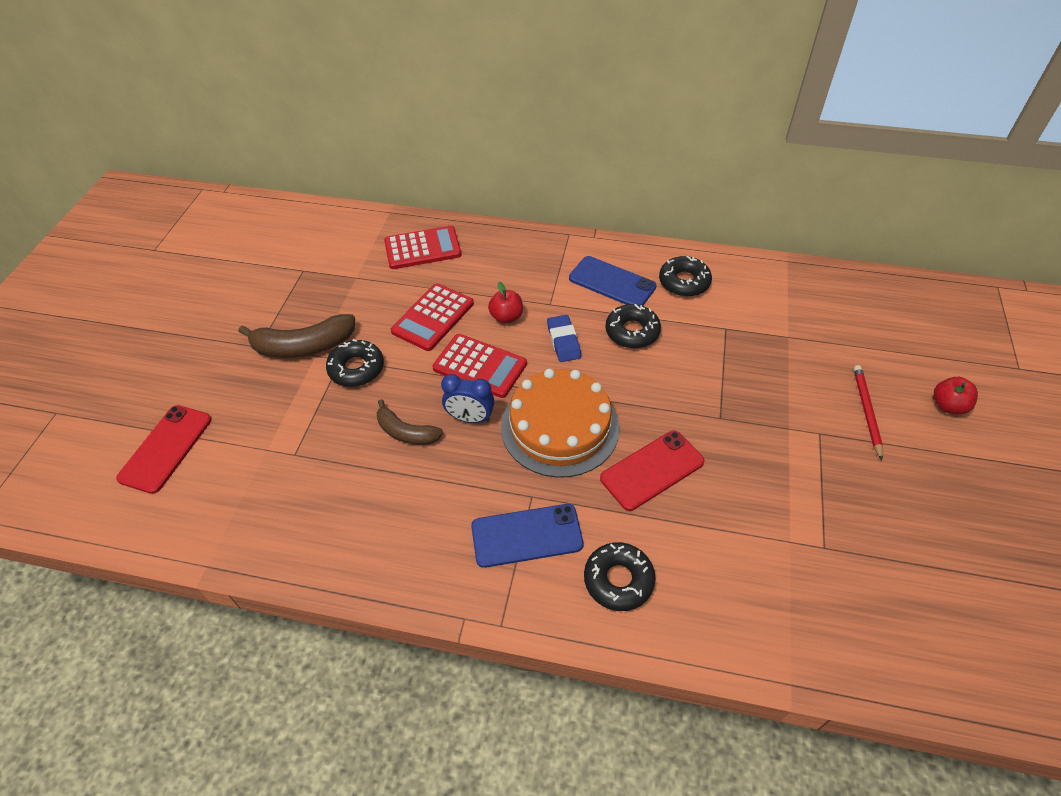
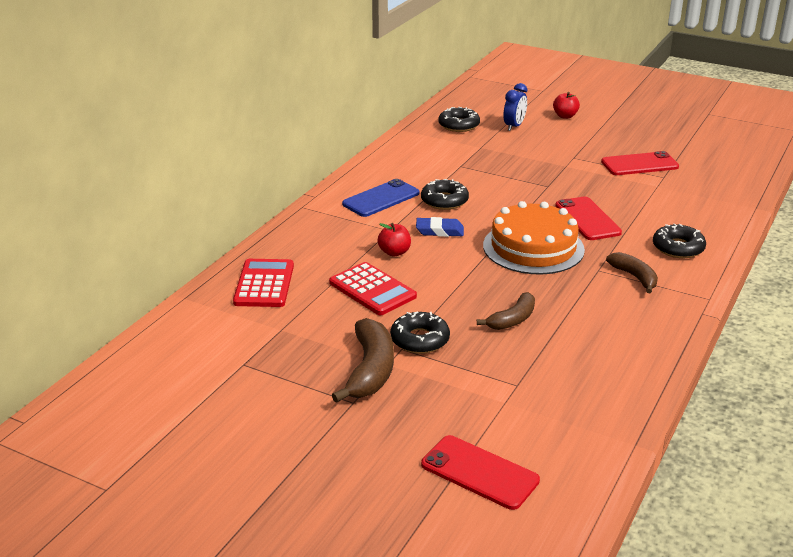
camera: 75 degrees left, 20 degrees down
red calculator [432,334,527,398] -> none
blue clock [441,374,494,423] -> blue clock moved to [503,83,527,131]
blue phone [471,504,584,568] -> brown banana [606,252,658,293]
black donut [659,256,712,297] -> black donut moved to [439,107,480,132]
red pencil [854,365,883,460] -> none
none -> red phone [601,151,679,175]

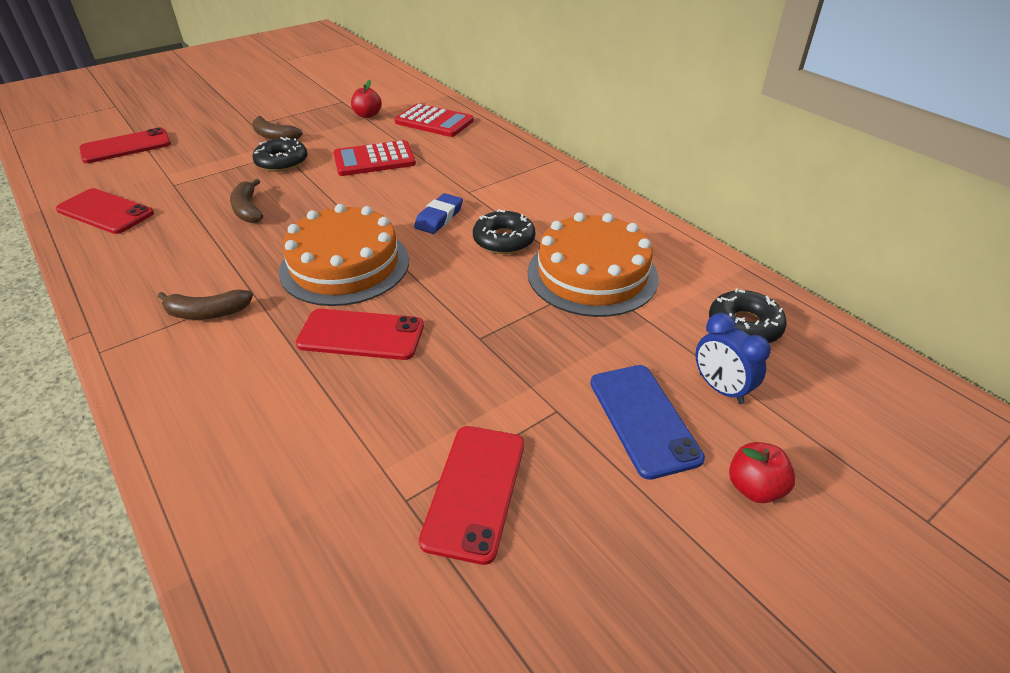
camera: 115 degrees right, 10 degrees up
brown banana [332,318,394,403] -> brown banana [252,116,303,140], size x0.63
blue phone [342,179,419,217] -> blue phone moved to [590,365,705,480]
red apple [377,223,411,256] -> red apple moved to [351,80,382,118]
black donut [653,224,706,258] -> none
none -> red phone [56,188,154,234]
none -> orange cake [528,212,659,317]

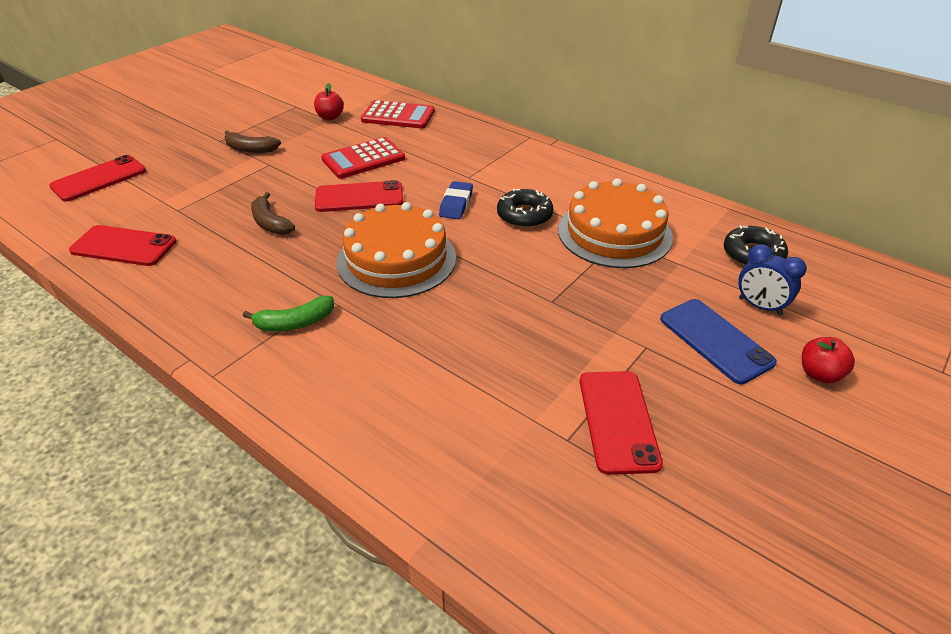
camera: 15 degrees left, 0 degrees up
brown banana [158,290,253,319] -> green banana [243,296,334,331]
black donut [253,137,308,172] -> none
red phone [296,309,424,360] -> red phone moved to [315,180,403,212]

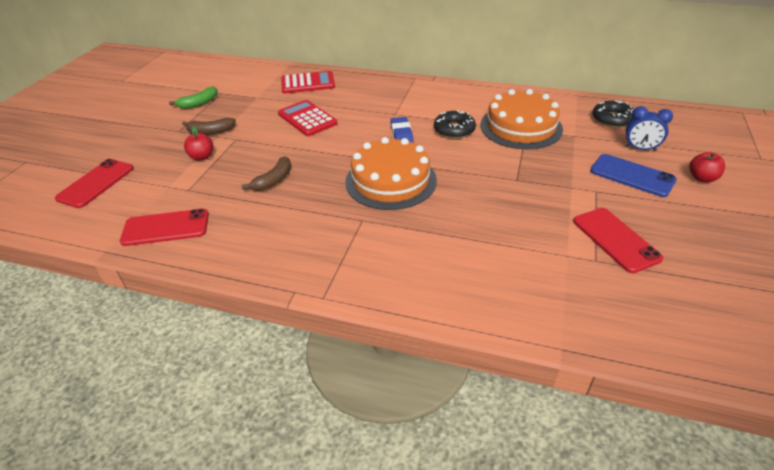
camera: 20 degrees left, 0 degrees up
green banana [243,296,334,331] -> green banana moved to [169,86,218,109]
brown banana [251,192,295,235] -> brown banana turned 90 degrees counterclockwise [242,156,291,191]
red apple [314,83,344,120] -> red apple moved to [184,126,213,161]
red phone [315,180,403,212] -> none
red calculator [321,137,405,179] -> red calculator turned 105 degrees clockwise [278,100,338,136]

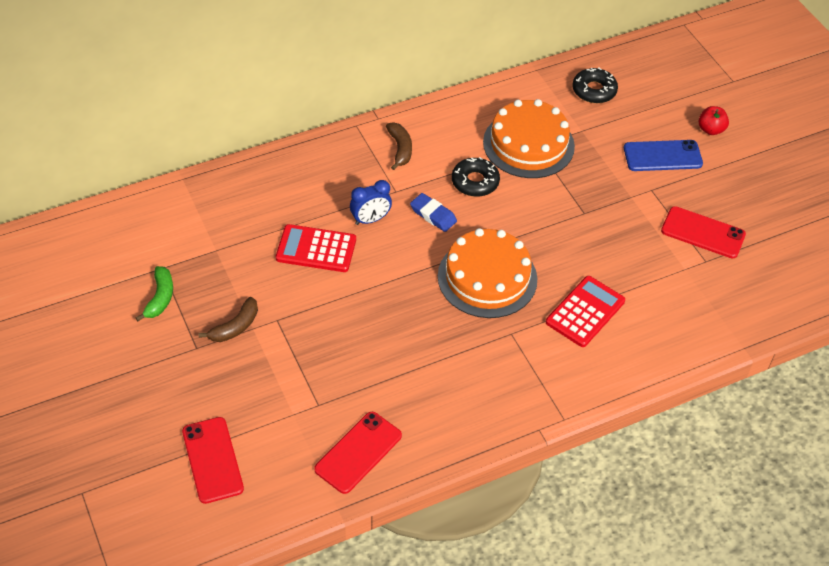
camera: 45 degrees left, 10 degrees up
red apple [184,126,213,161] -> none
brown banana [242,156,291,191] -> brown banana moved to [386,122,412,170]
red calculator [281,71,335,94] -> red calculator moved to [546,276,625,347]
blue clock [625,106,673,151] -> blue clock moved to [350,180,392,225]

